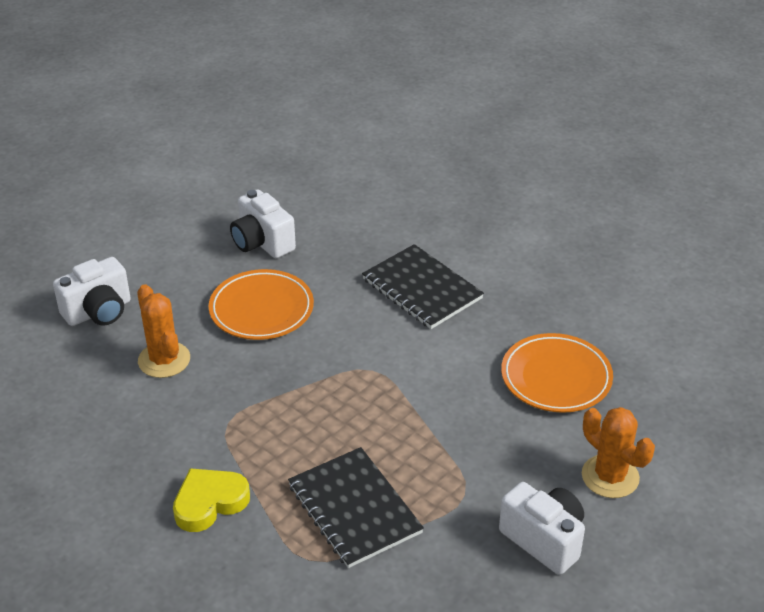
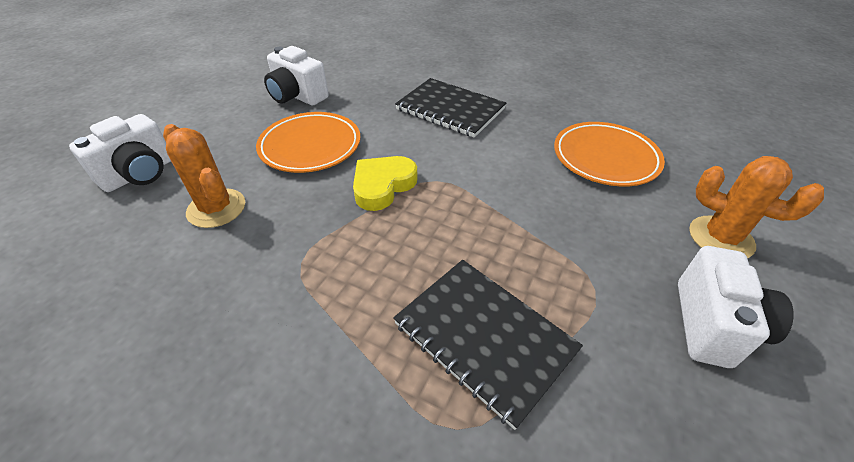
camera: 15 degrees left, 5 degrees up
yellow heart [173,468,250,532] -> yellow heart moved to [353,156,418,211]
white camera [499,482,585,575] -> white camera turned 75 degrees clockwise [678,246,794,368]

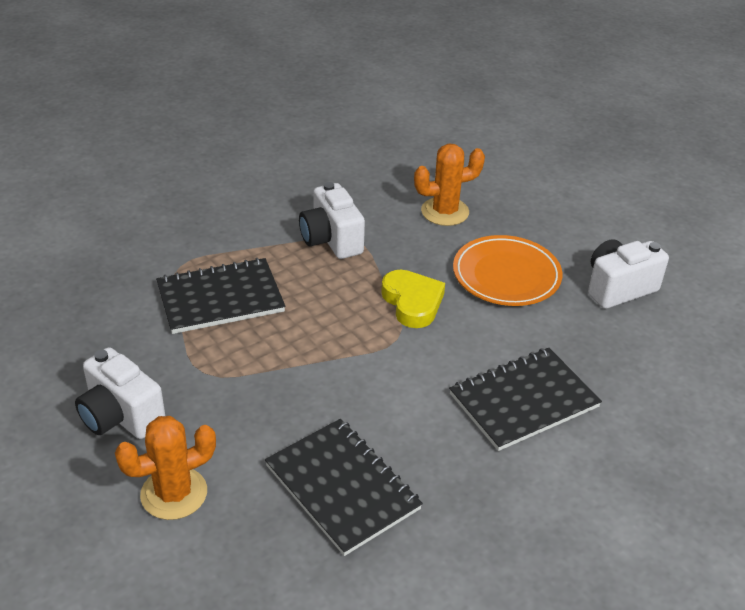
camera: 115 degrees right, 5 degrees down
white camera [69,114,171,192] -> white camera moved to [299,182,365,259]
orange plate [554,122,665,186] -> black notebook [265,419,423,556]

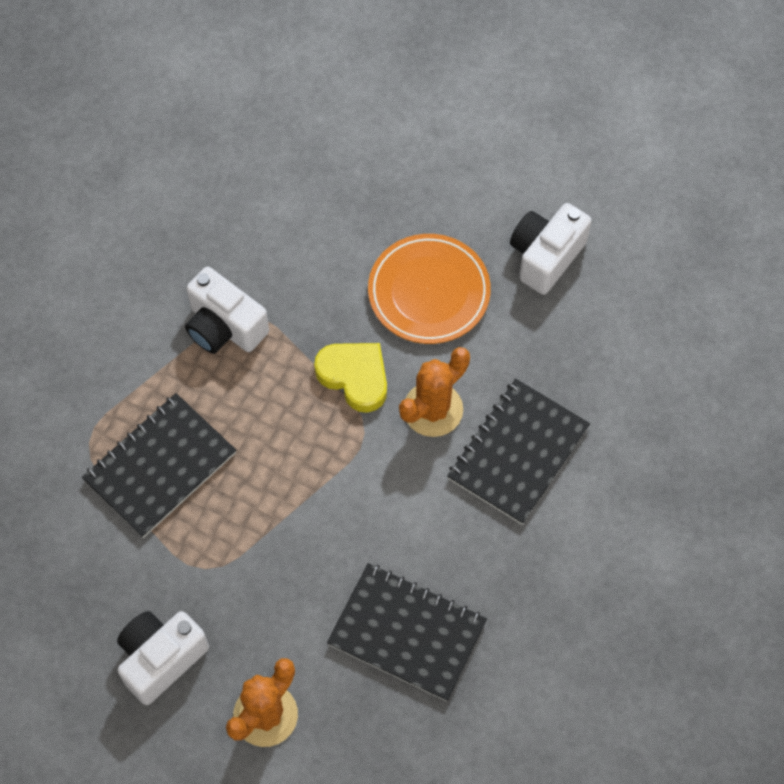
camera: 25 degrees left, 25 degrees up
white camera [75,347,165,439] -> white camera turned 120 degrees clockwise [117,611,209,705]
orange cactus [414,144,485,226] -> orange cactus moved to [399,347,470,437]

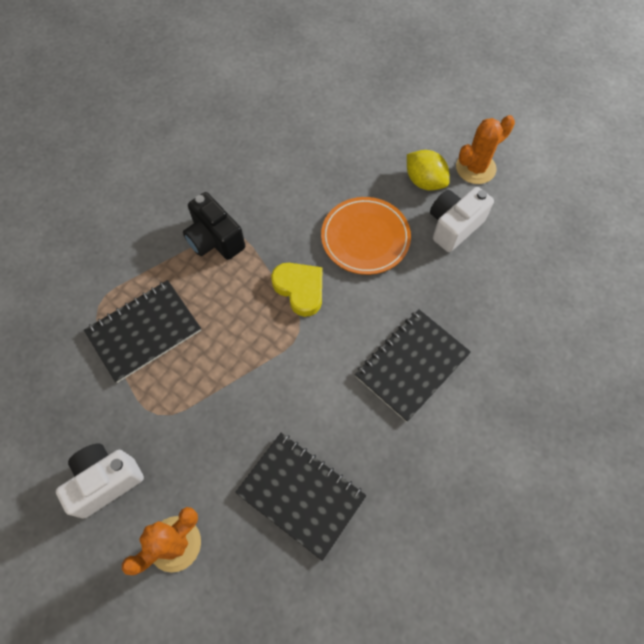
camera: 10 degrees right, 0 degrees up
white camera [185,267,269,354] -> black camera [183,192,245,260]
orange cactus [399,347,470,437] -> orange cactus moved to [456,115,515,184]
none -> yellow lemon [407,150,450,191]

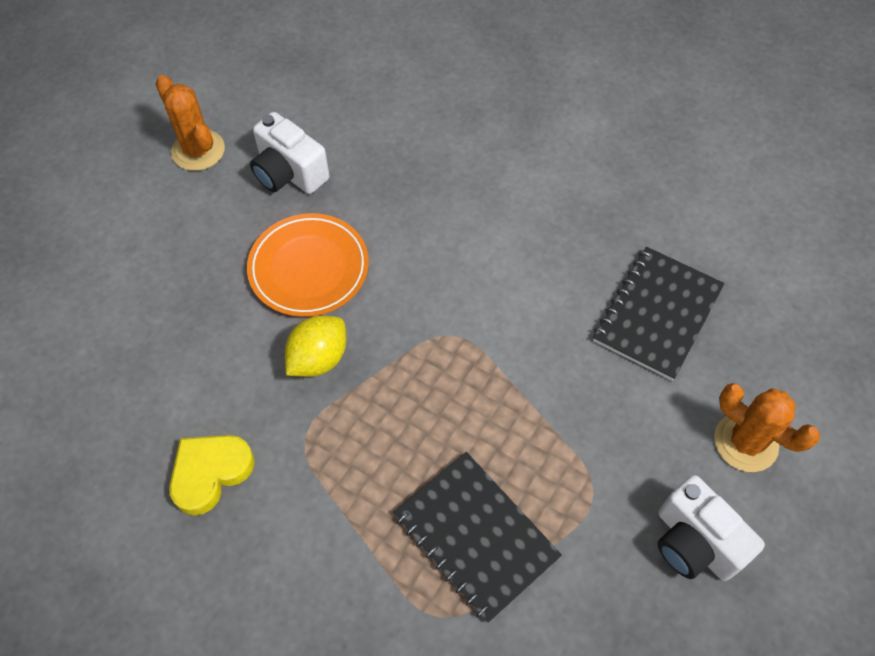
camera: 95 degrees left, 5 degrees down
black camera [183,192,245,260] -> none
yellow heart [271,263,322,317] -> yellow heart moved to [169,435,255,516]
black notebook [355,309,471,422] -> none
yellow lemon [407,150,450,191] -> yellow lemon moved to [285,316,346,377]

